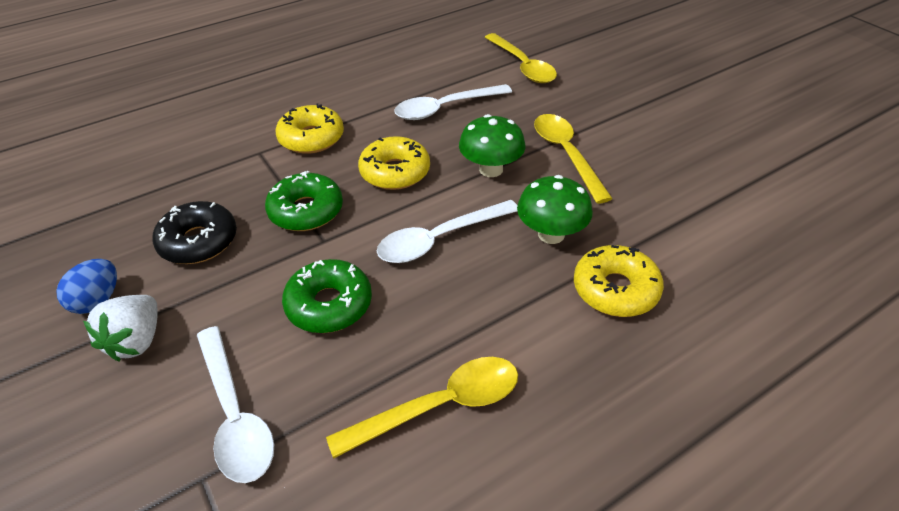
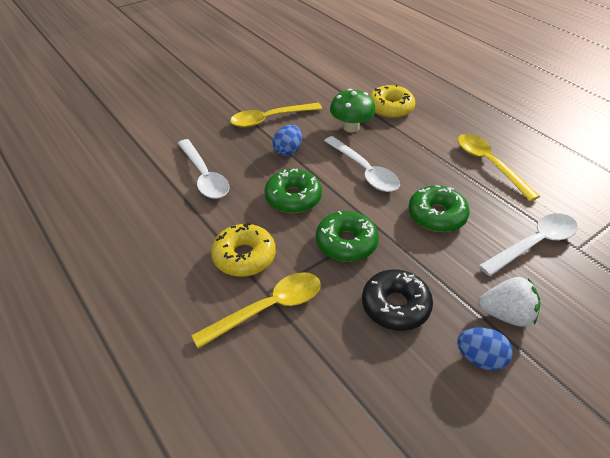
camera: 95 degrees left, 0 degrees up
yellow donut [358,136,430,190] -> green donut [265,169,322,213]
green mushroom [459,114,526,177] -> blue egg [273,125,302,156]
yellow spoon [485,33,557,83] -> yellow spoon moved to [191,272,321,349]

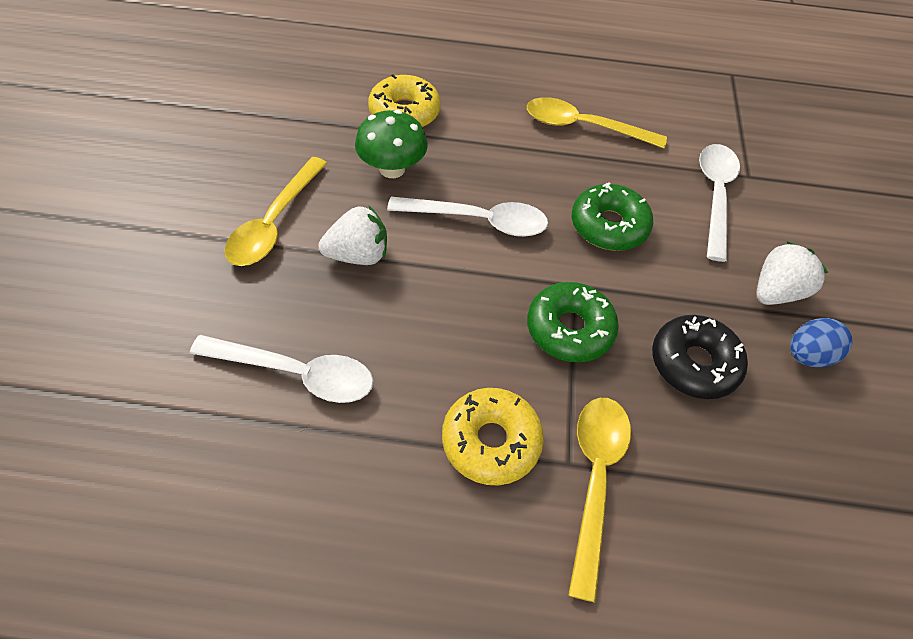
camera: 50 degrees left, 10 degrees up
green donut [265,169,322,213] -> none
blue egg [273,125,302,156] -> white strawberry [318,205,387,265]

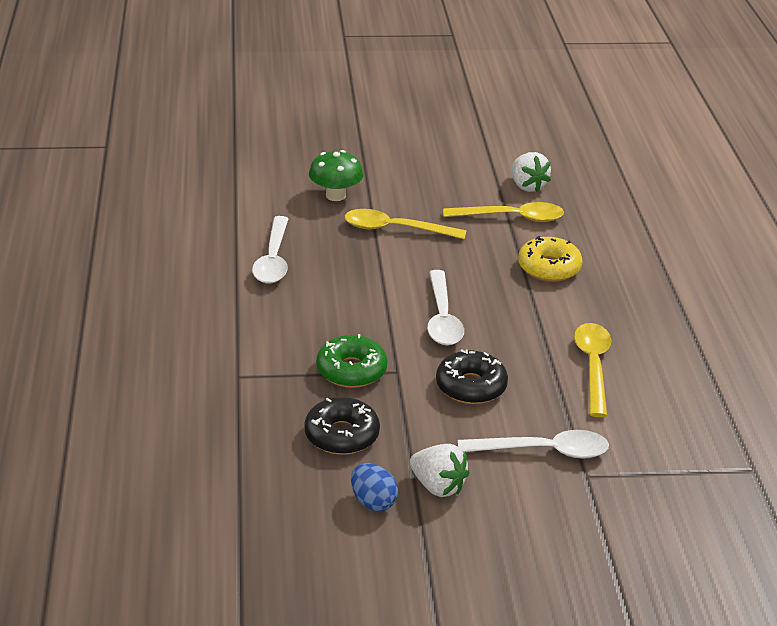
camera: 80 degrees right, 20 degrees down
white strawberry [318,205,387,265] -> white strawberry moved to [512,152,551,192]
green mushroom [355,110,428,178] -> green mushroom moved to [309,150,364,201]
yellow donut [442,388,544,485] -> none
yellow spoon [568,398,631,602] -> yellow spoon moved to [443,202,564,222]
green donut [572,182,653,251] -> black donut [436,349,508,404]

